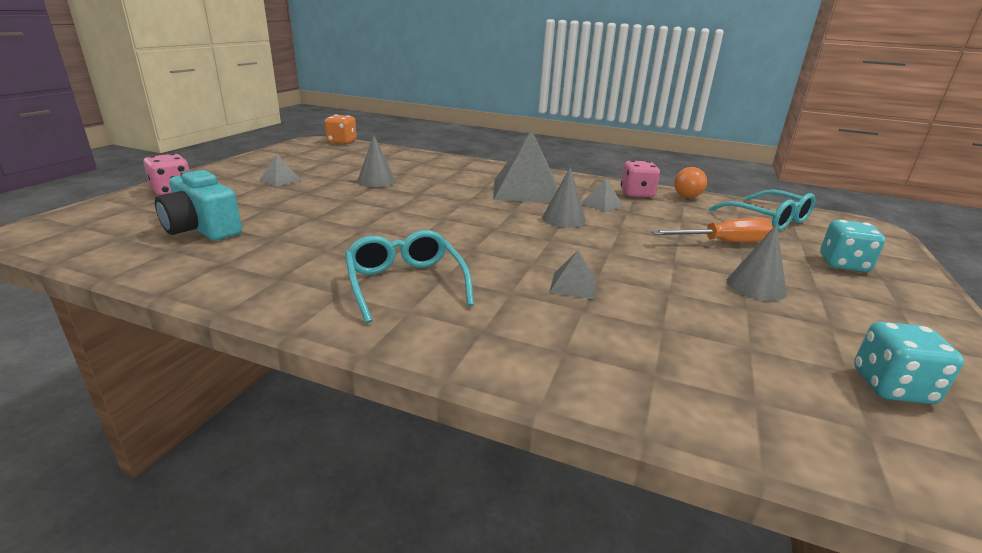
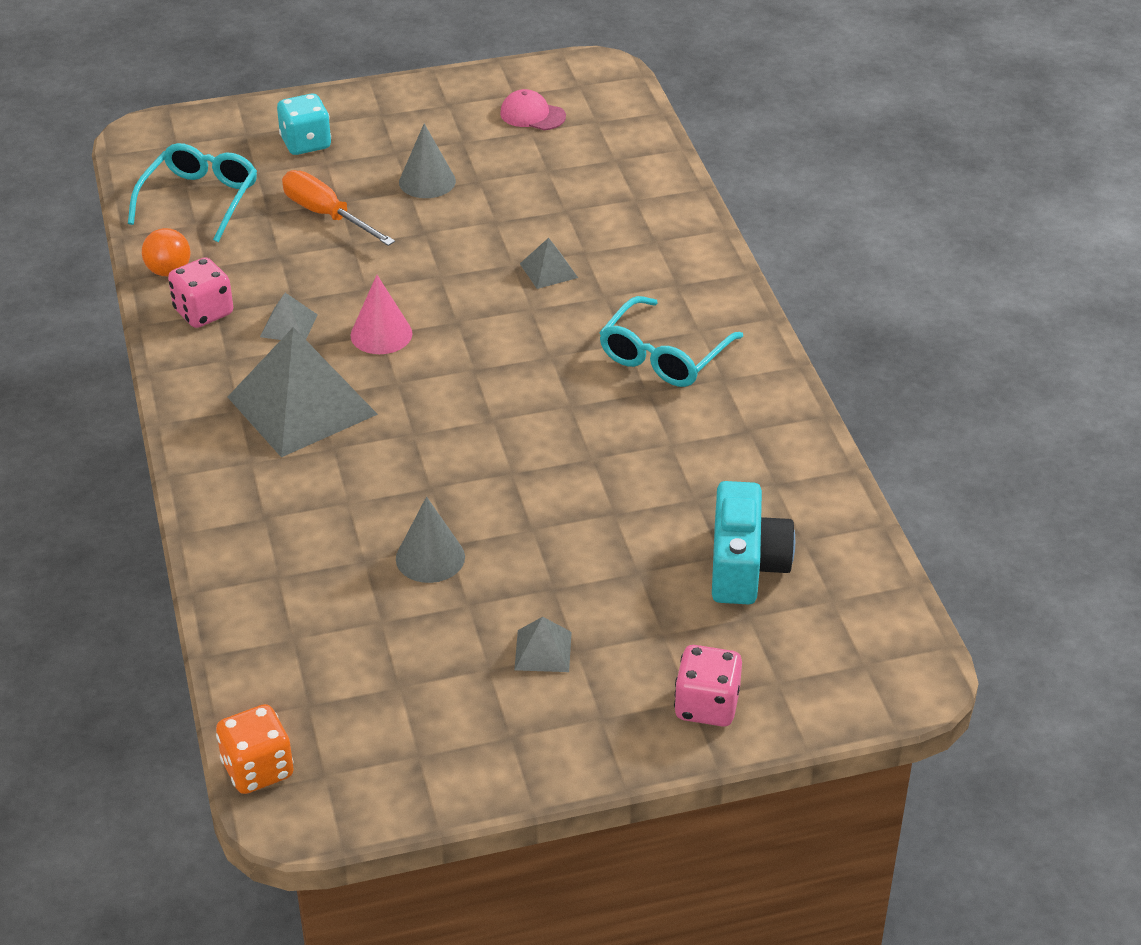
camera: 125 degrees left, 15 degrees up
grey cone [542,167,586,228] -> pink cone [351,275,412,354]
turquoise dice [854,321,964,404] -> pink cap [500,89,566,130]

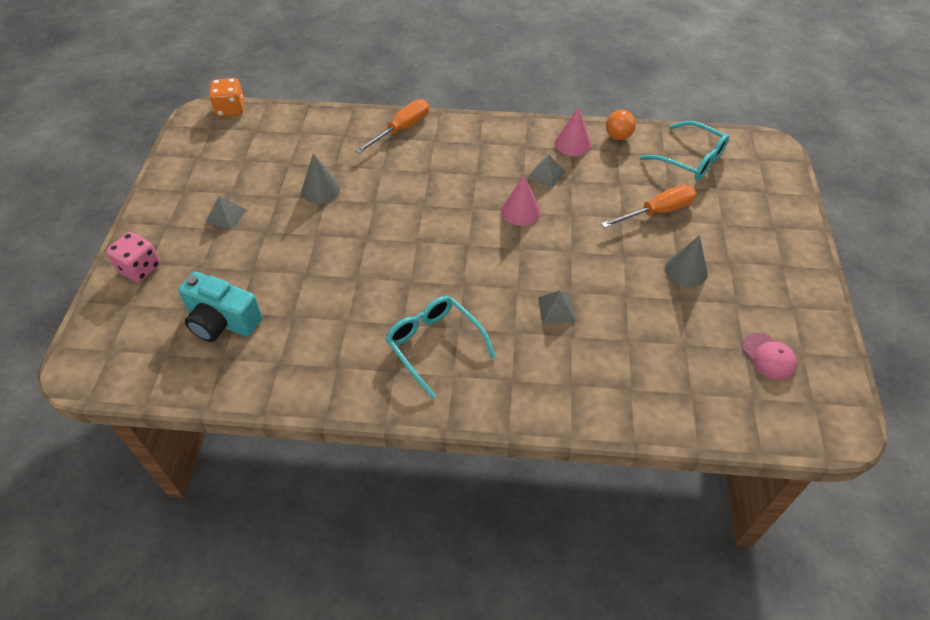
camera: 110 degrees right, 10 degrees up
pink dice [168,257,233,328] -> pink cone [555,107,591,156]
grey pyramid [228,327,378,457] -> none
turquoise dice [277,94,331,155] -> none
pink cap [500,89,566,130] -> pink cap turned 105 degrees clockwise [742,333,797,380]
none -> orange screwdriver [355,99,429,154]

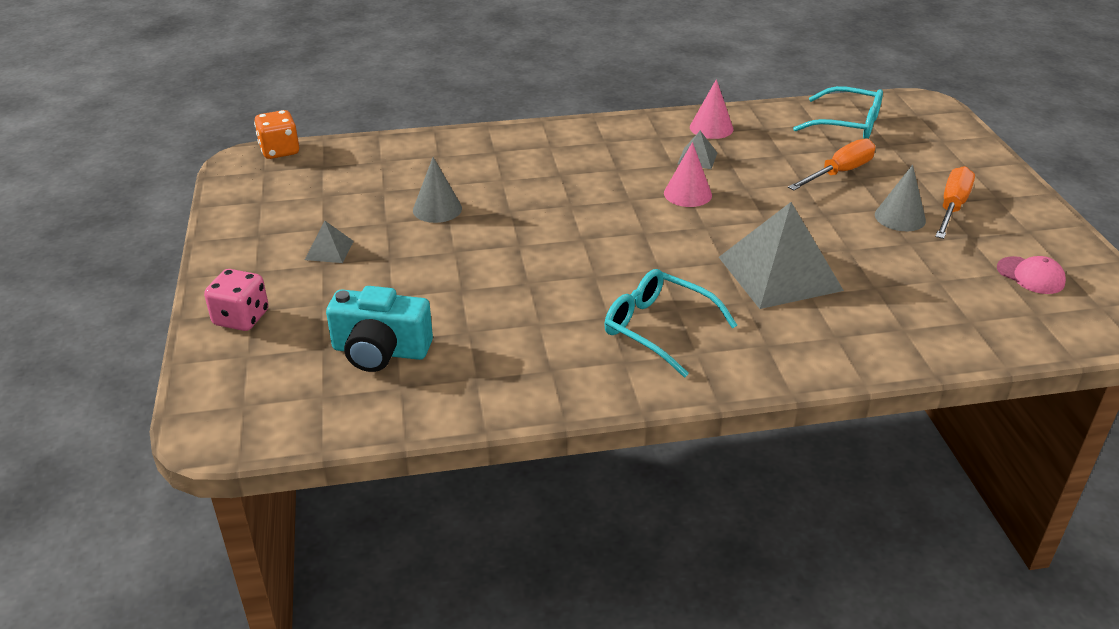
camera: 15 degrees left, 15 degrees down
orange screwdriver [355,99,429,154] -> orange screwdriver moved to [935,166,975,239]
grey pyramid [538,291,575,324] -> grey pyramid [719,202,844,309], size x2.28
orange ball [606,110,636,140] -> none

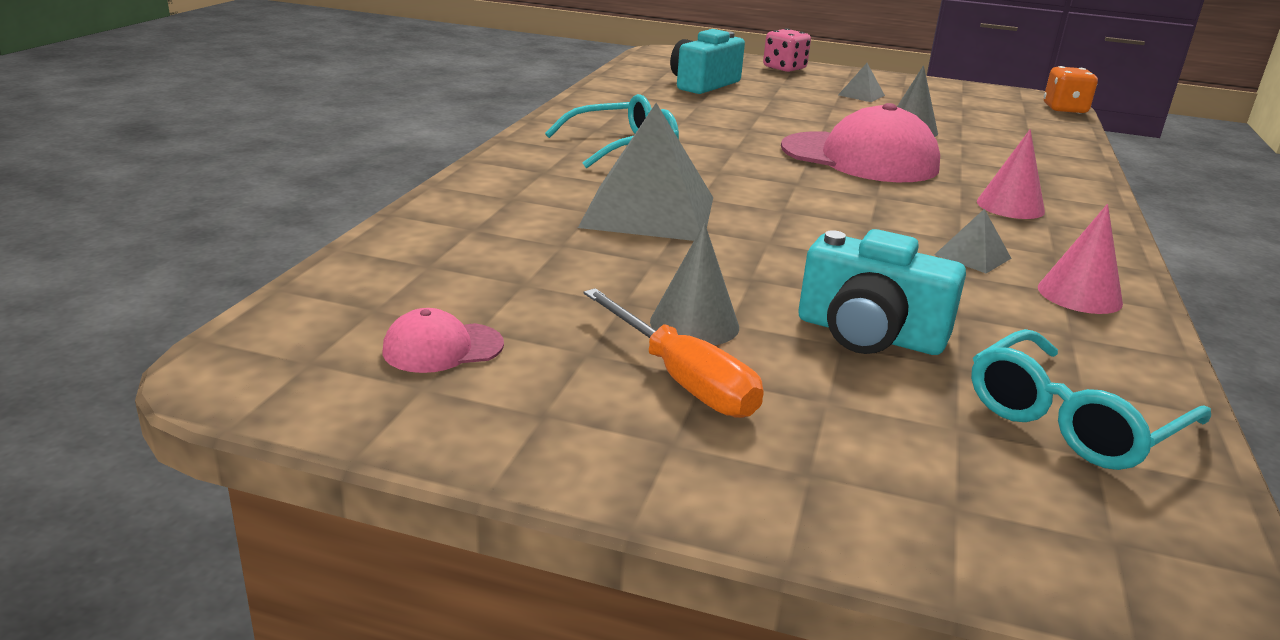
camera: 115 degrees right, 10 degrees down
pink cone [664,142,712,207] -> pink cone moved to [977,129,1045,219]
orange screwdriver [788,139,875,190] -> turquoise camera [798,229,966,355]
none -> pink cap [781,103,940,182]

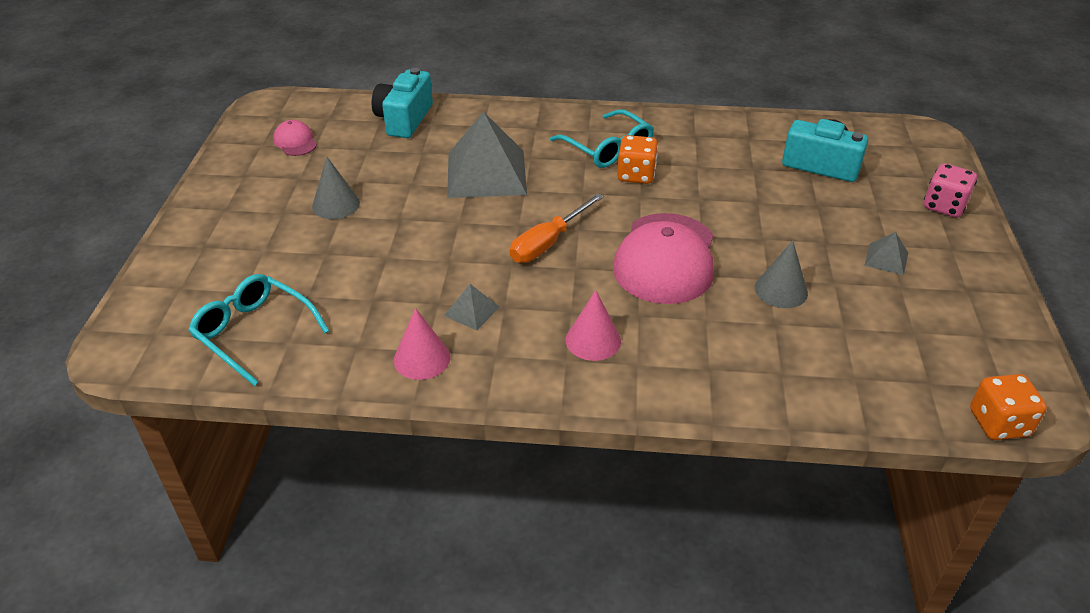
camera: 80 degrees right, 15 degrees up
orange screwdriver [584,288,764,418] -> orange screwdriver moved to [510,193,604,263]
turquoise camera [798,229,966,355] -> turquoise camera moved to [372,68,433,138]
none -> orange dice [617,135,658,184]

